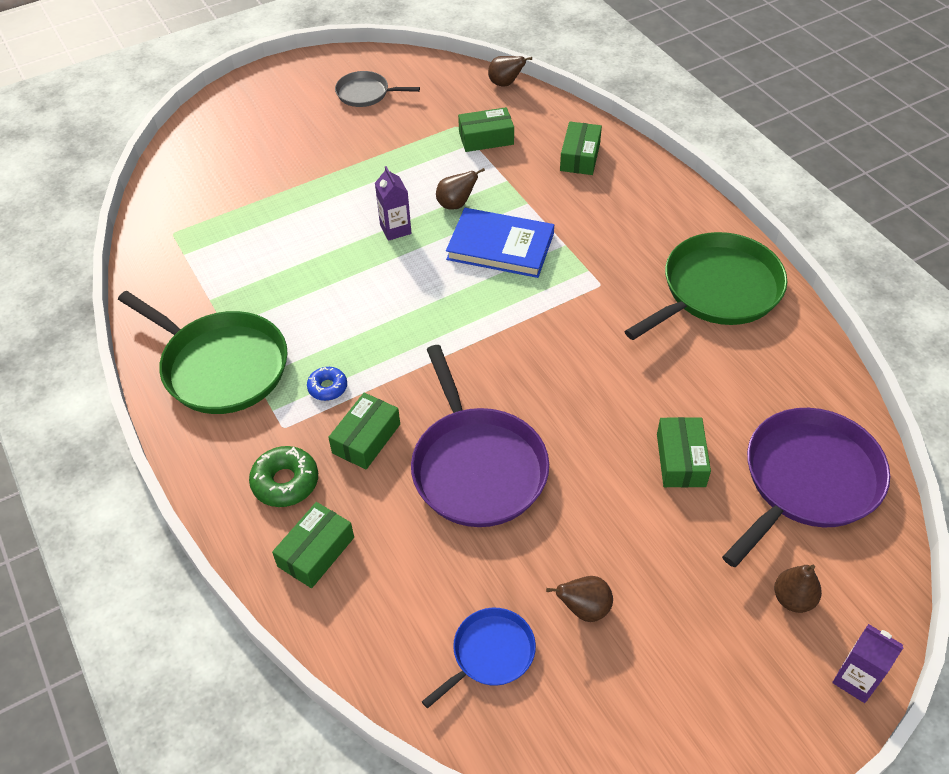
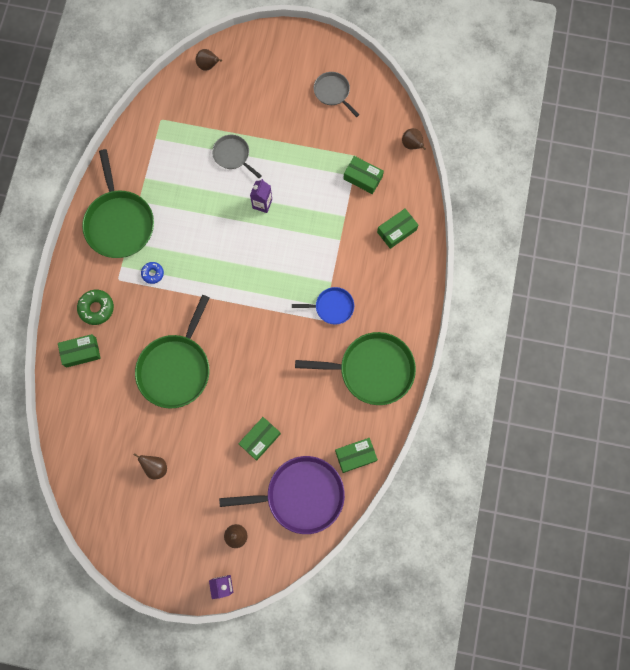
camera: 40 degrees right, 25 degrees up
green box [328,393,400,470] -> green box moved to [335,438,378,473]
purple pan [411,345,549,527] -> green pan [135,295,210,408]
blue pan [422,608,536,708] -> blue pan moved to [292,287,354,325]
brown pear [436,168,485,210] -> brown pear moved to [196,49,222,71]
blue book [446,208,554,278] -> none
none -> grey pan [212,135,262,178]

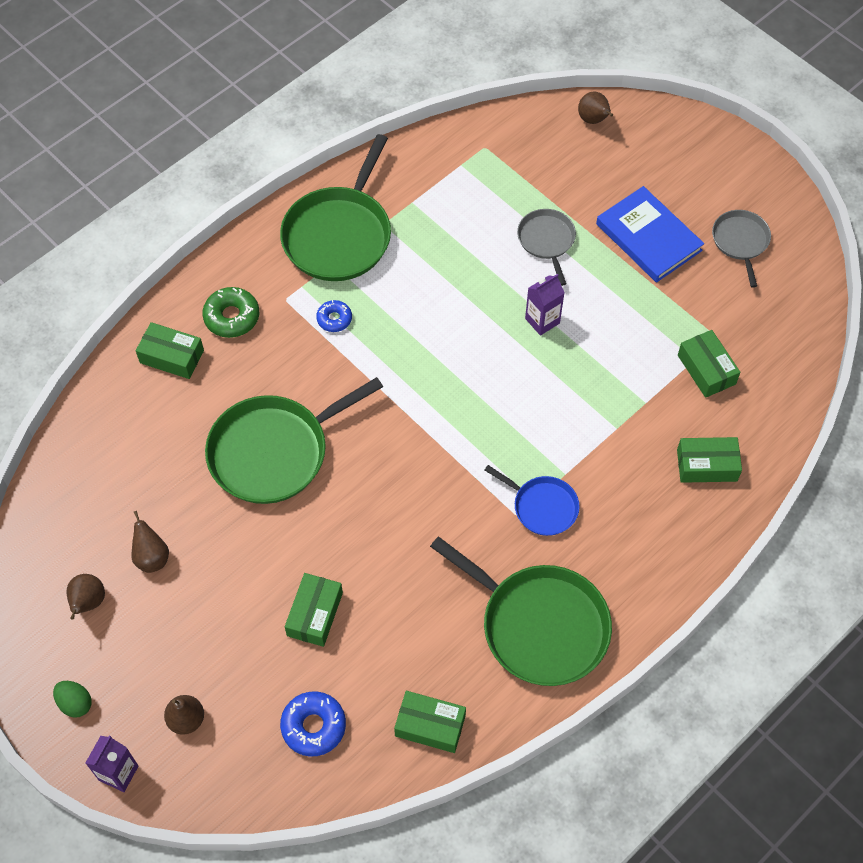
camera: 35 degrees right, 15 degrees down
purple pan [219,456,345,534] -> blue donut [280,691,346,756]
green box [238,417,281,461] -> green box turned 60 degrees counterclockwise [285,573,343,647]
brown pear [402,128,426,150] -> brown pear moved to [66,574,105,620]
none -> green egg [53,681,92,718]
none -> blue book [596,186,704,283]

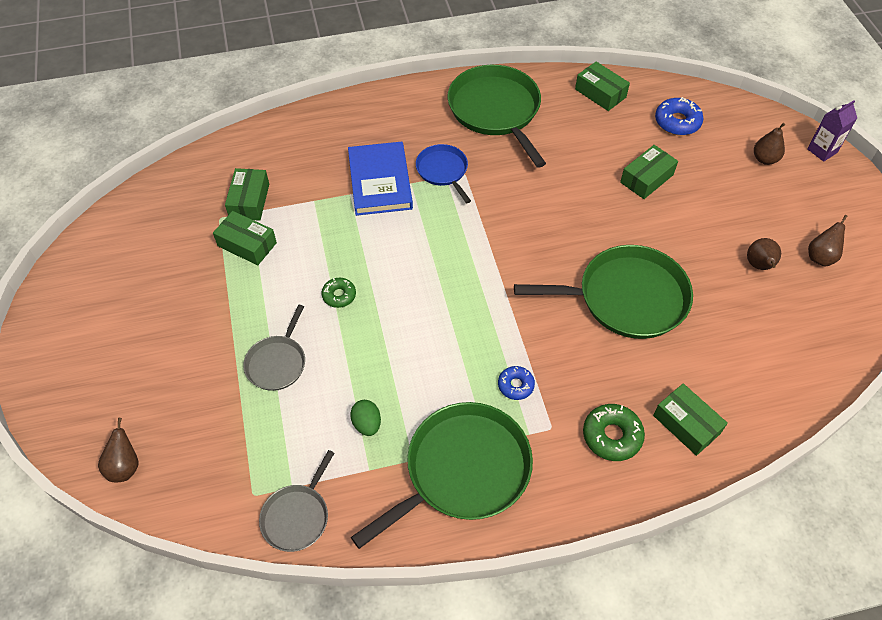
camera: 150 degrees left, 5 degrees down
green egg [53,681,92,718] -> green egg moved to [350,400,381,436]
purple carton [525,274,564,336] -> green donut [322,278,356,308]
blue book [596,186,704,283] -> blue book moved to [348,141,413,216]
green box [677,437,742,483] -> green box moved to [213,211,277,265]
grey pan [712,210,771,288] -> grey pan moved to [259,450,334,552]

